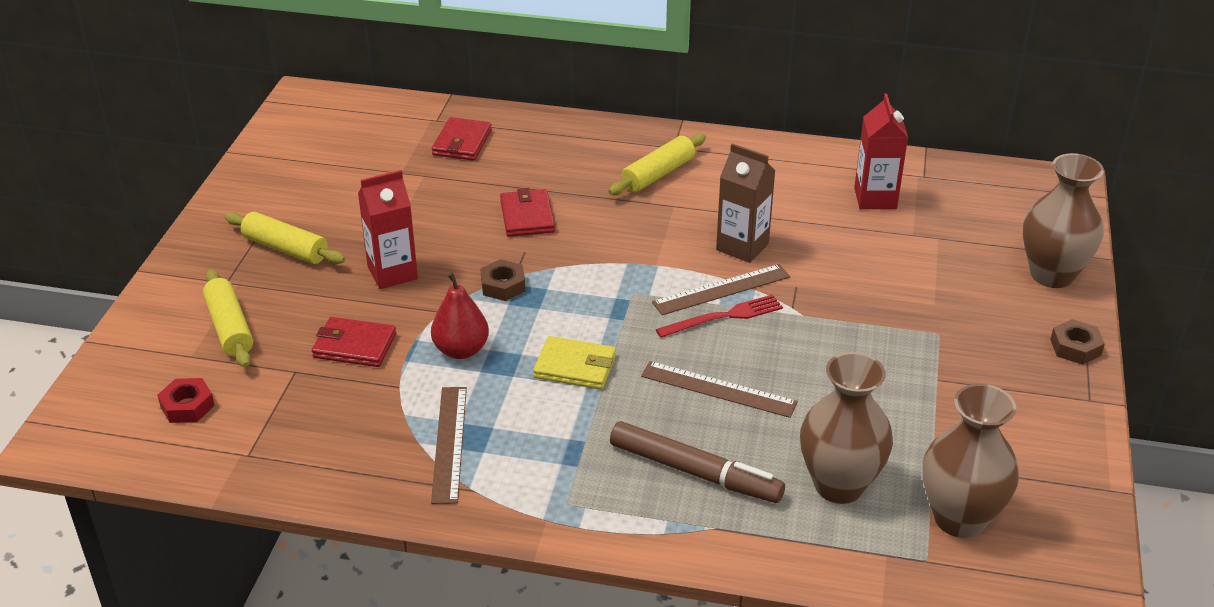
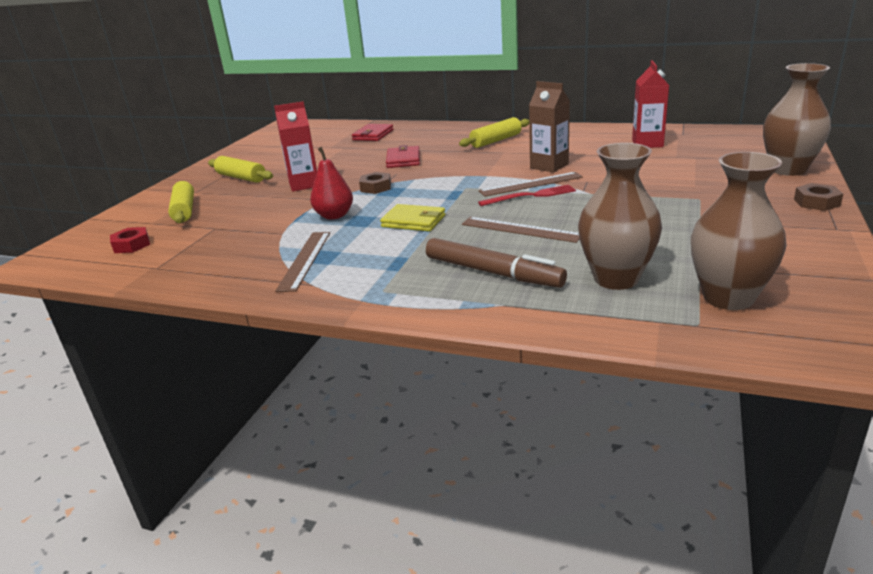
camera: 10 degrees right, 10 degrees down
red wallet [312,317,396,367] -> none

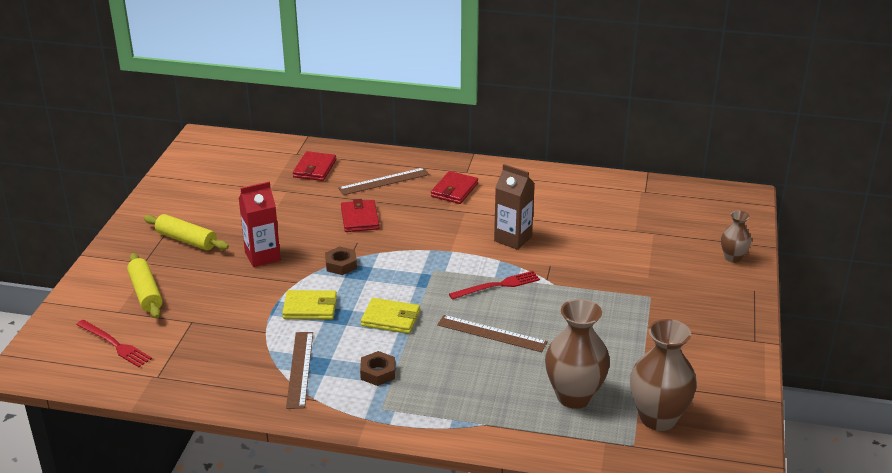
camera: 10 degrees left, 5 degrees up
red nut [110,227,150,253] -> red fork [76,320,152,367]
red pear [310,147,353,220] -> yellow wallet [282,290,337,320]
brown marker [426,238,567,288] -> none
yellow rolling pin [459,117,529,148] -> red wallet [431,171,478,204]
brown ruler [479,172,583,197] -> brown ruler moved to [338,168,429,195]
red carton [632,60,669,148] -> none
brown vase [763,63,831,176] -> brown vase [721,211,751,263], size x0.55
brown nut [794,183,843,211] -> brown nut moved to [360,351,395,386]

